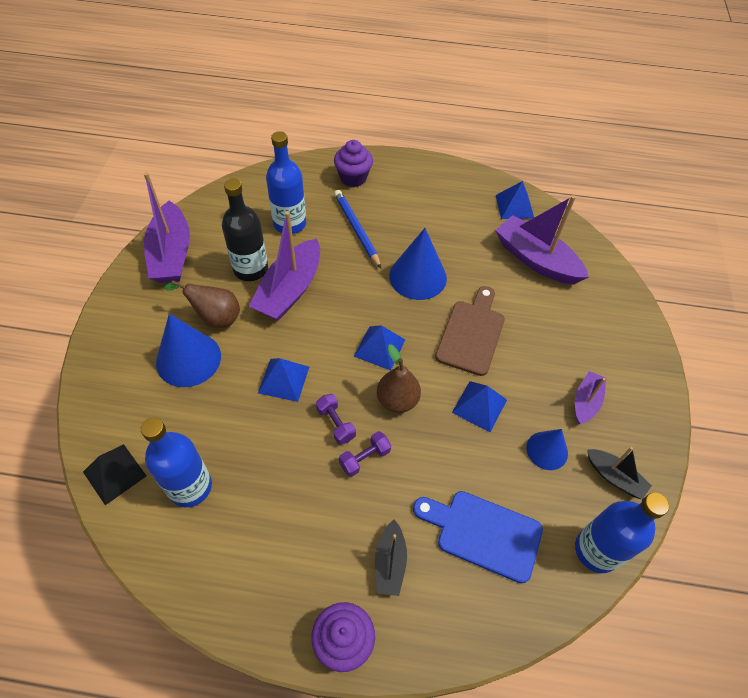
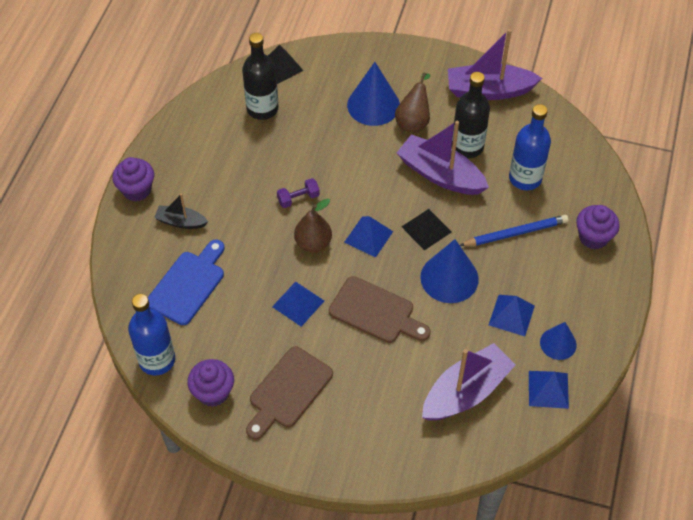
camera: 100 degrees right, 0 degrees up
blue bottle [141,417,212,507] -> black bottle [242,33,279,120]
blue pyramid [258,358,309,402] -> blue pyramid moved to [489,295,535,336]
purple dumbbell [339,431,391,477] -> none
blue cone [526,429,568,470] -> blue cone moved to [540,322,577,360]
purple boat [575,371,606,425] -> brown cutting board [246,347,333,440]
black boat [587,447,652,500] -> purple cupcake [187,359,234,407]
none -> black pyramid [402,209,452,250]

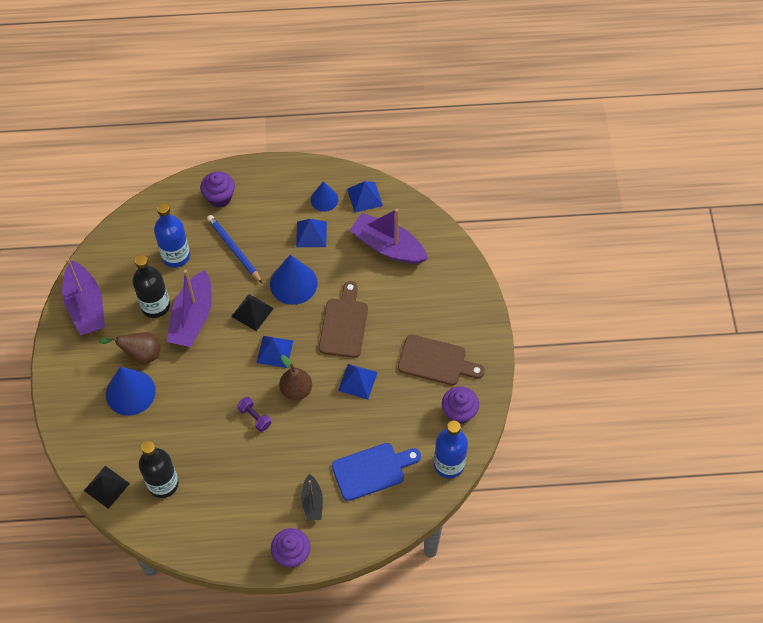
camera: 110 degrees left, 5 degrees up
blue cutting board [148,240,225,325] -> blue cutting board turned 150 degrees clockwise [332,443,421,501]

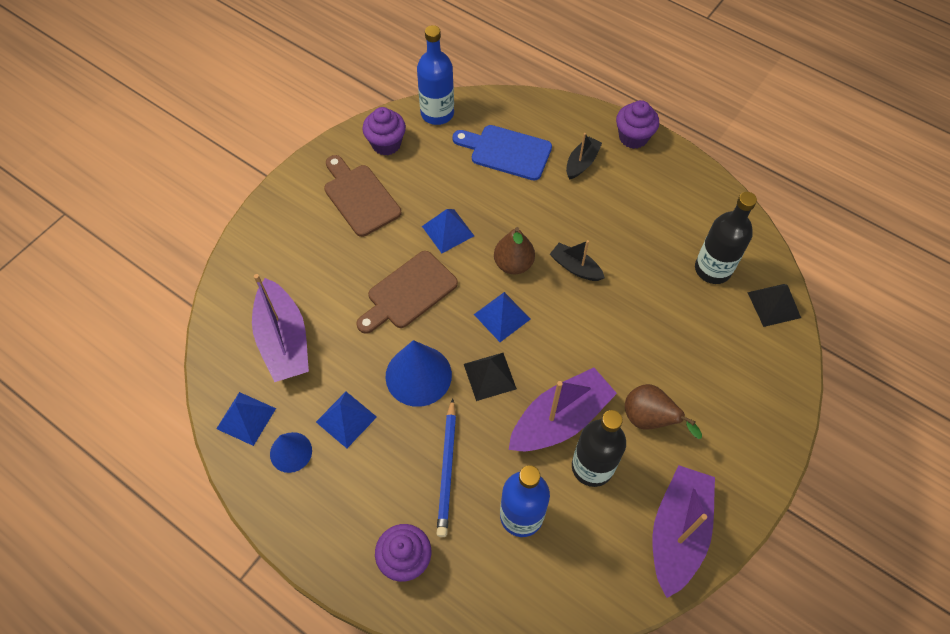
camera: 140 degrees left, 0 degrees up
blue cone [106,367,156,416] -> none
purple dumbbell [237,397,271,432] -> black boat [550,240,605,281]

